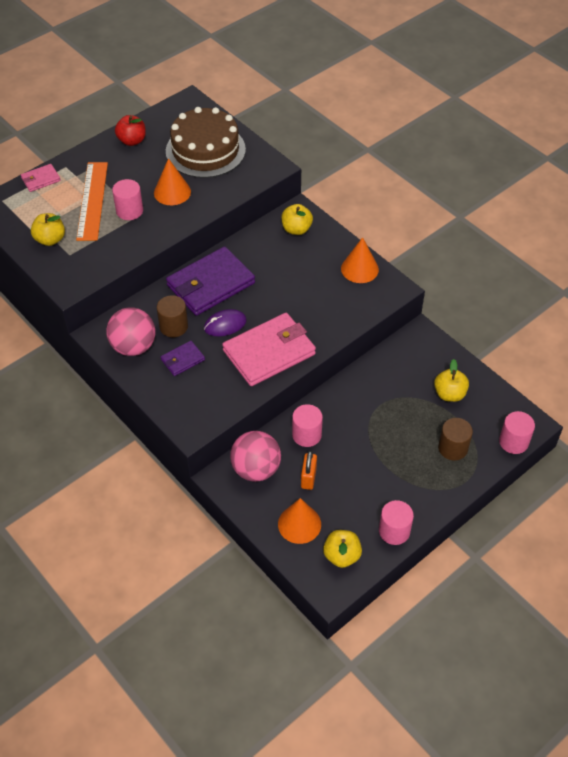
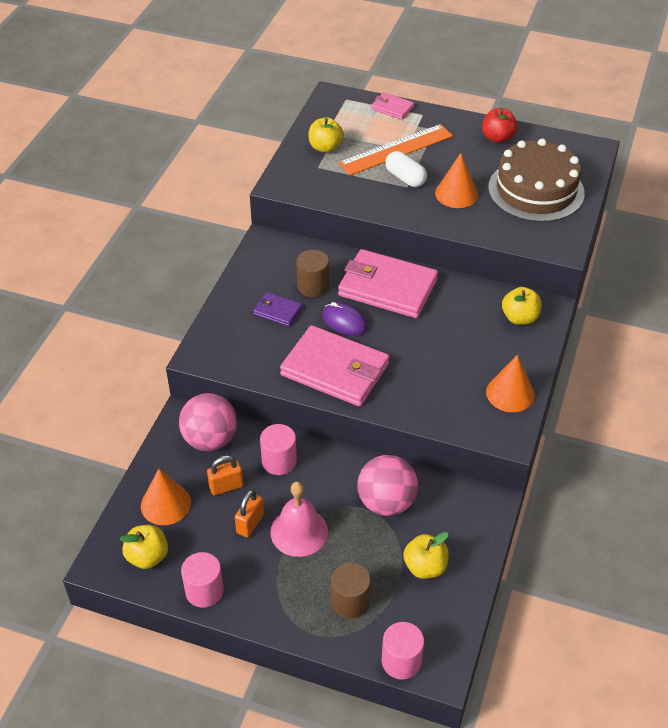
camera: 60 degrees right, 5 degrees down
pink ball [106,307,155,356] -> pink ball moved to [357,455,418,516]
pink cylinder [112,179,143,220] -> white capsule [385,151,427,187]
purple wallet [166,246,255,316] -> pink wallet [338,249,438,318]
none -> orange padlock [235,490,264,538]
none -> pink bell [270,481,328,557]

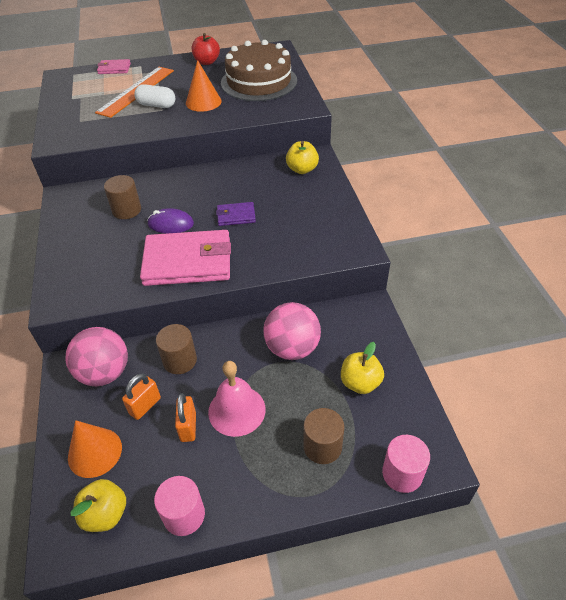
camera: 30 degrees left, 0 degrees up
purple wallet [253,292,302,327] -> purple wallet moved to [216,202,256,226]
pink cylinder [260,424,297,475] -> brown cylinder [156,324,197,374]
yellow apple [309,117,344,153] -> none
pink wallet [338,249,438,318] -> none
orange cone [486,355,535,412] -> none

